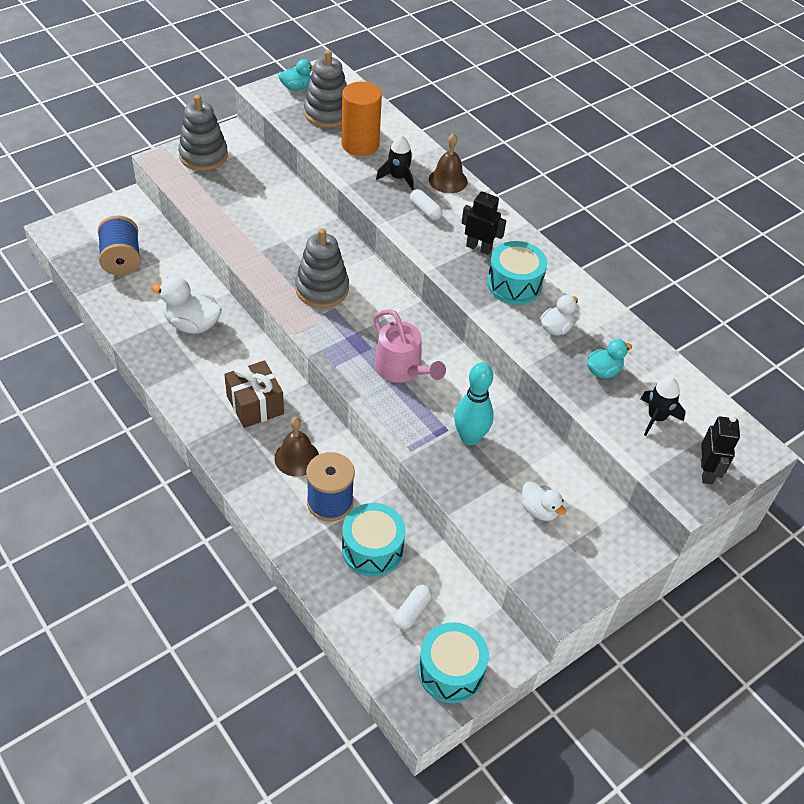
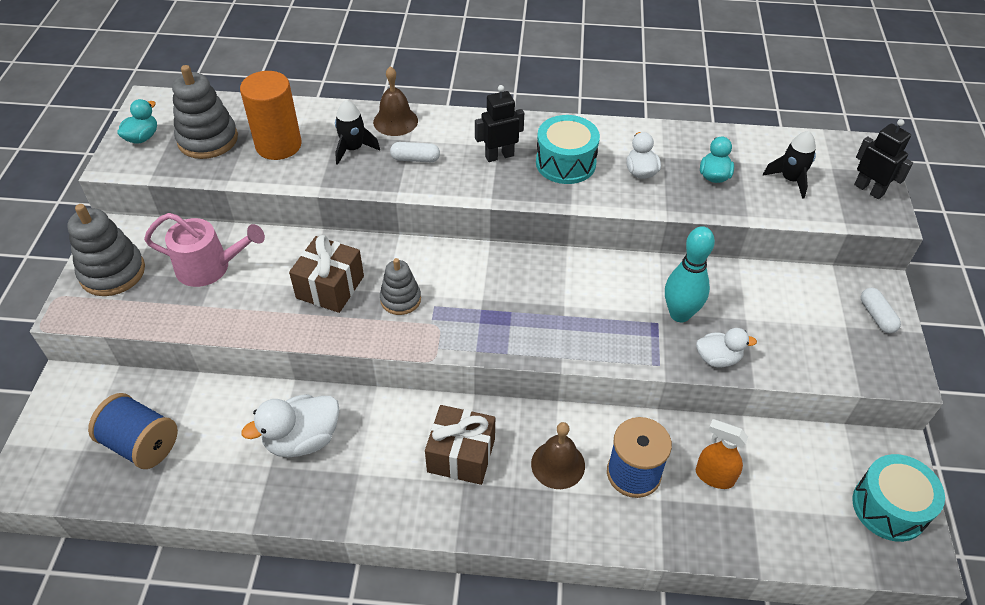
camera: 45 degrees left, 0 degrees up
grey stacking toy [295,228,349,308] -> grey stacking toy [380,258,421,315], size x0.63
turquoise drum [342,503,406,577] -> orange spray bottle [696,419,748,489]
pink watering can [374,309,446,383] -> pink watering can moved to [144,213,265,287]
white capsule [394,585,432,629] -> white capsule moved to [861,288,901,334]
white duck [522,481,566,521] -> white duck moved to [696,328,757,367]
none -> brown gift [289,235,364,313]

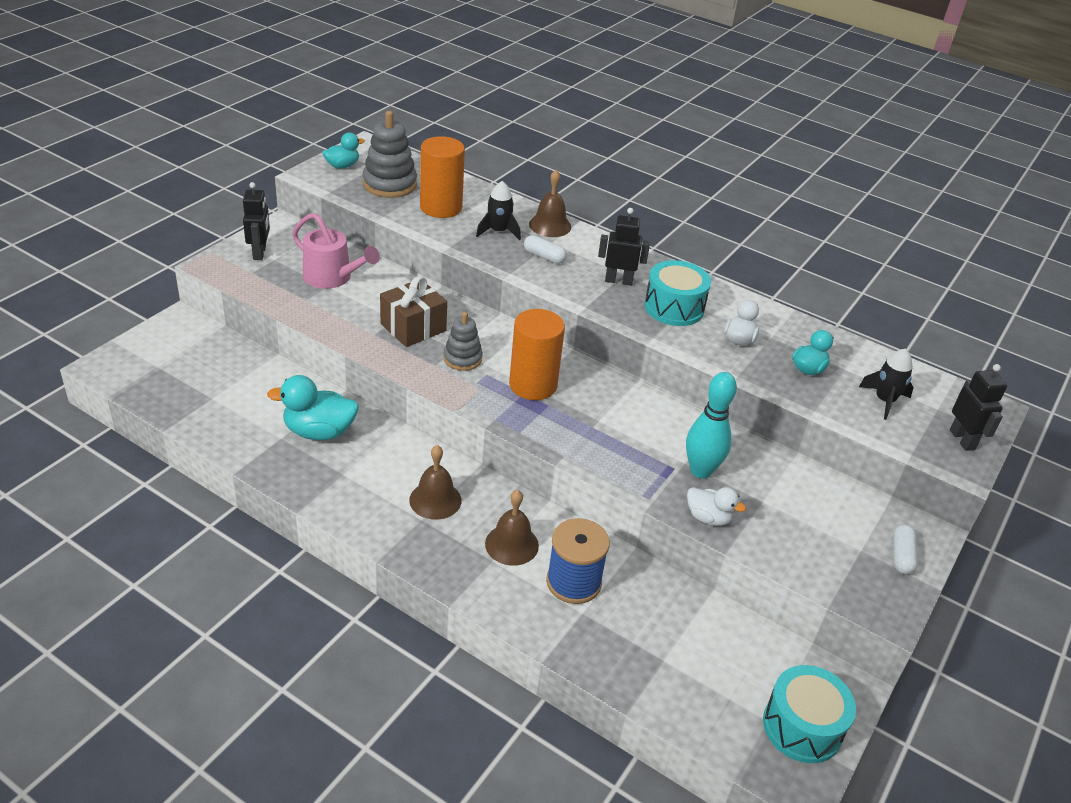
camera: 25 degrees right, 10 degrees down
grey stacking toy [67,204,145,296] -> black robot [243,182,270,260]
blue spool [88,393,178,469] -> none
white duck [242,394,340,458] -> turquoise duck [267,375,359,440]
brown gift [425,405,495,485] -> brown bell [409,445,461,520]
orange spray bottle [696,419,748,489] -> none
none -> orange cylinder [509,309,565,400]

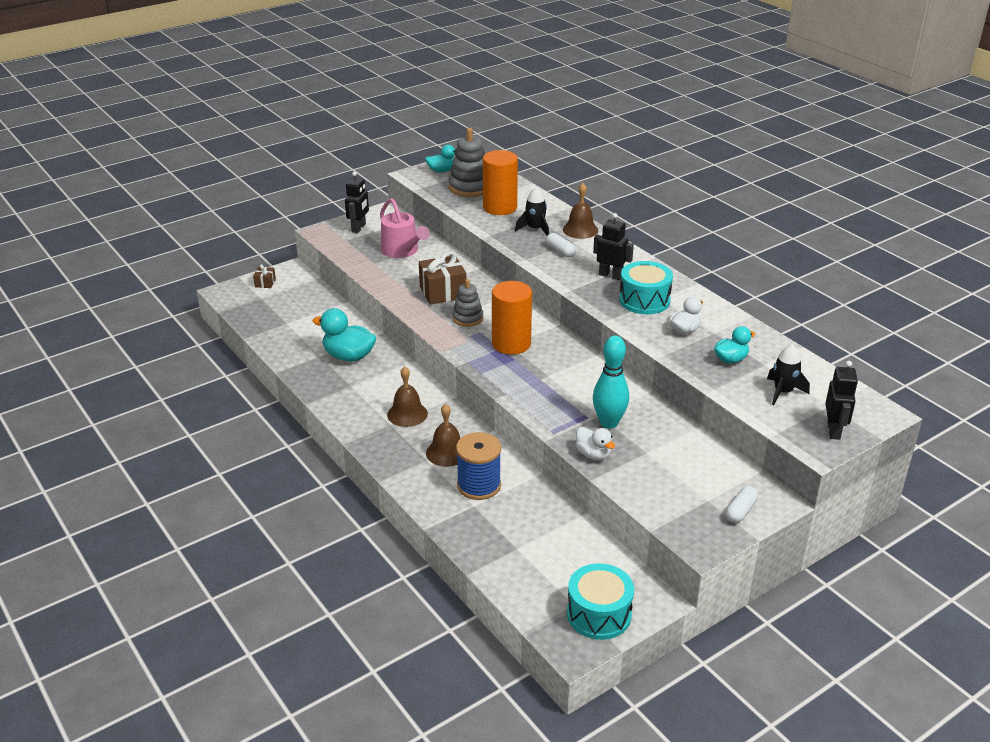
camera: 25 degrees right, 5 degrees down
none -> brown gift [253,264,276,288]

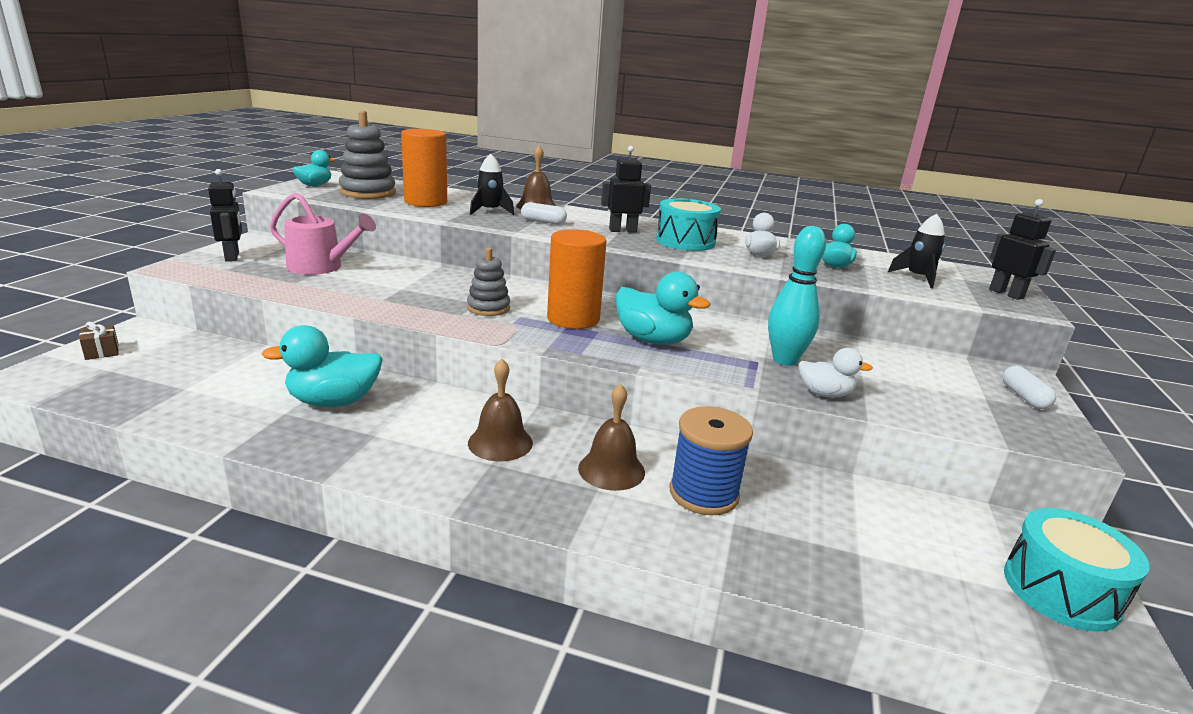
camera: 40 degrees left, 10 degrees down
brown gift [419,252,466,305] -> none
none -> turquoise duck [616,272,710,345]

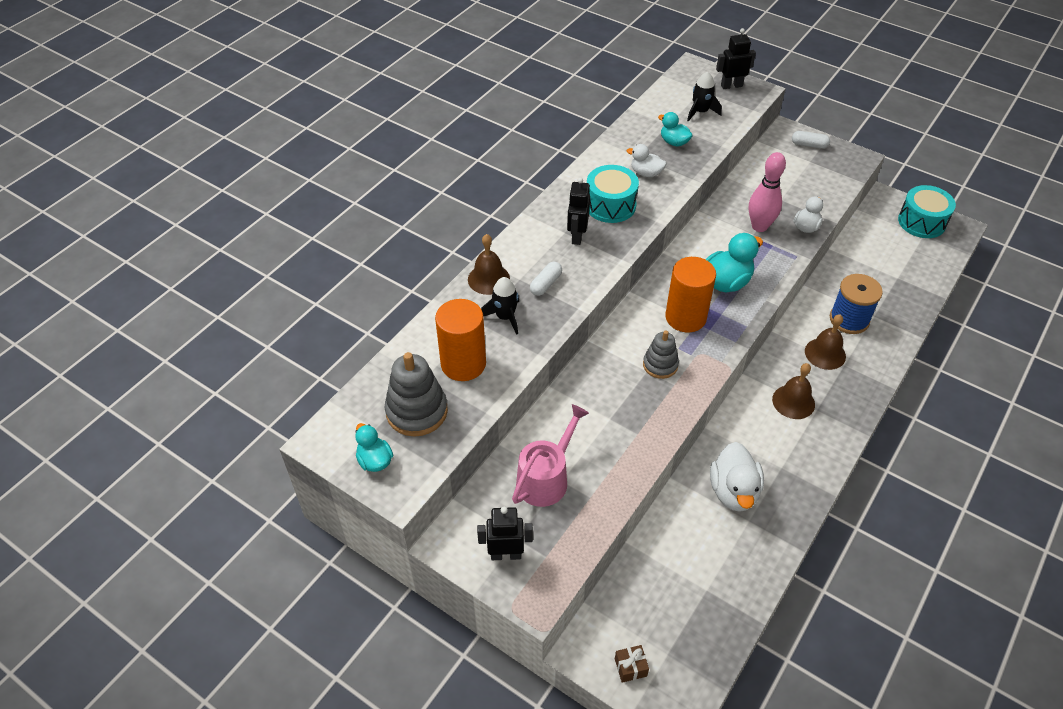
camera: 70 degrees left, 25 degrees up
turquoise duck [262,325,383,407] -> white duck [710,442,764,512]
turquoise bowling pin [768,226,826,366] -> pink bowling pin [749,152,786,232]

